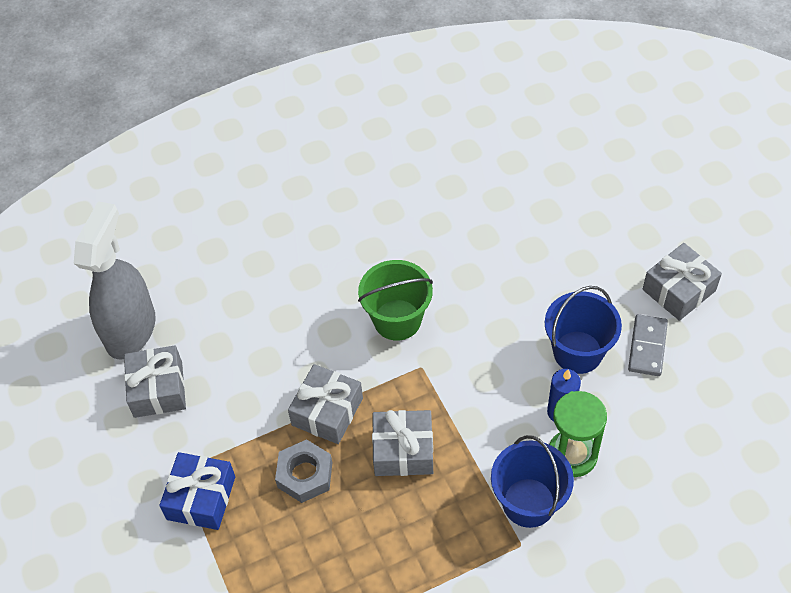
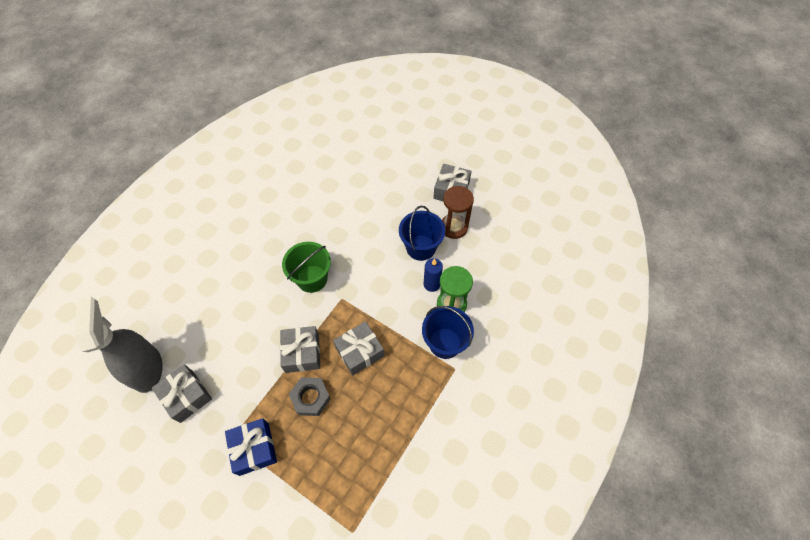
camera: 35 degrees left, 5 degrees up
grey domino [628,314,668,376] -> brown hourglass [442,186,474,239]

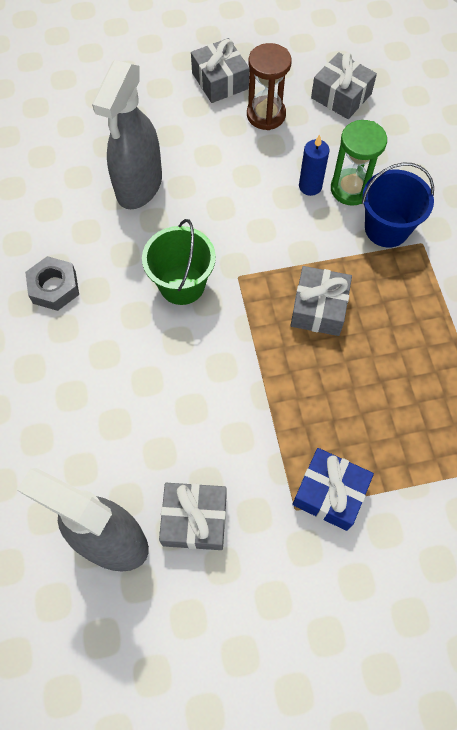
camera: 45 degrees left, 5 degrees up
grey gift [280,326,320,373] -> grey gift moved to [311,52,377,119]
grey nut [289,377,331,416] -> grey nut moved to [25,256,79,311]
blue bucket [399,206,445,261] -> none
none -> grey spray bottle [92,60,162,209]

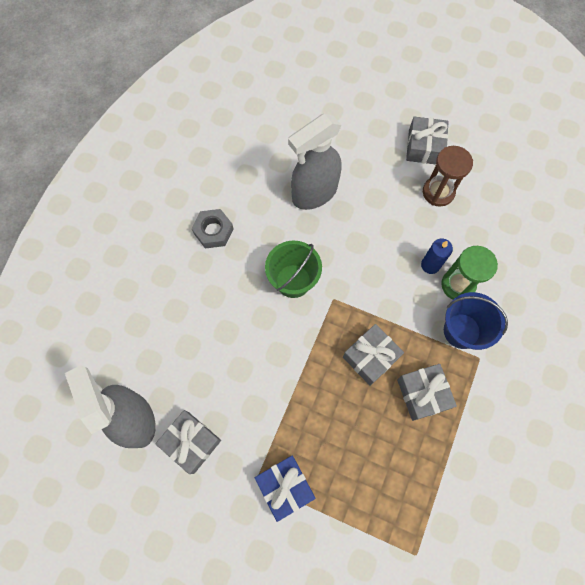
camera: 35 degrees right, 5 degrees up
grey gift [311,52,377,119] -> grey gift moved to [397,364,457,421]

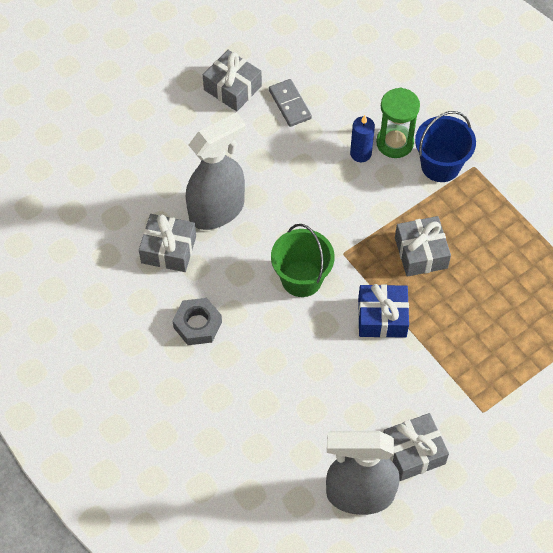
camera: 60 degrees left, 10 degrees down
blue gift [255,455,316,522] -> blue gift moved to [358,284,409,338]
grey spray bottle [288,114,342,210] -> grey spray bottle turned 120 degrees counterclockwise [186,112,245,230]
grey gift [397,364,457,421] -> grey gift moved to [139,214,196,272]
brown hourglass [423,146,473,207] -> grey domino [269,79,312,127]

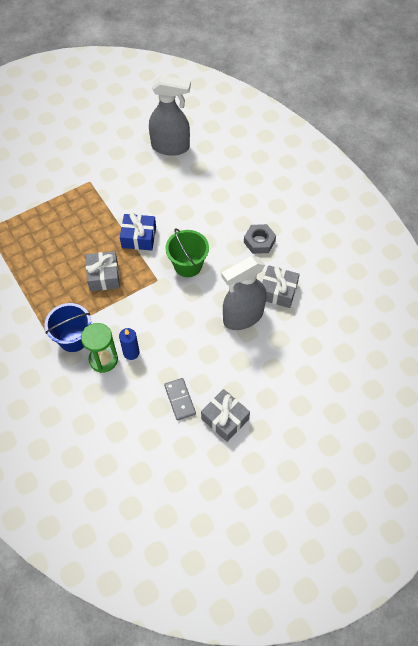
camera: 175 degrees left, 0 degrees up
grey gift [383,413,449,481] -> none

